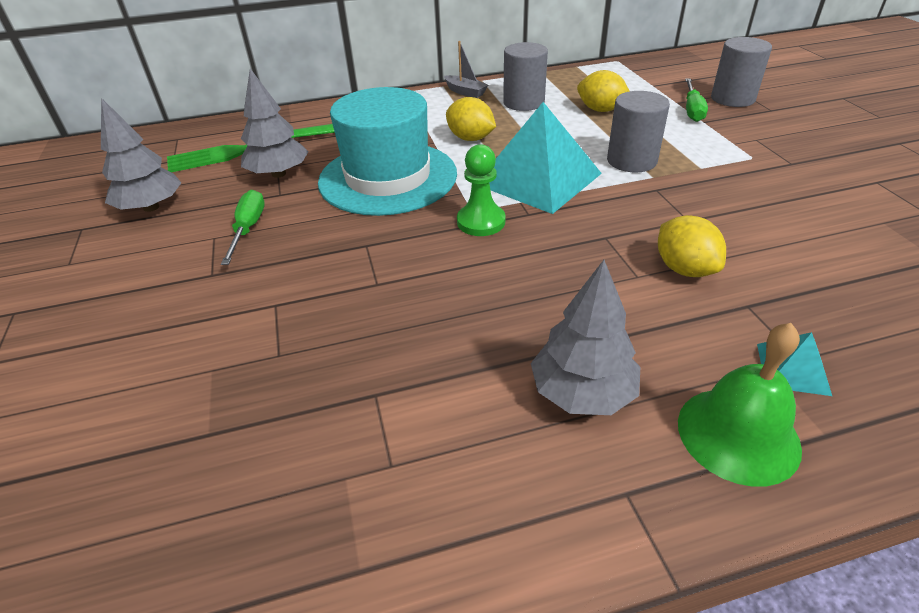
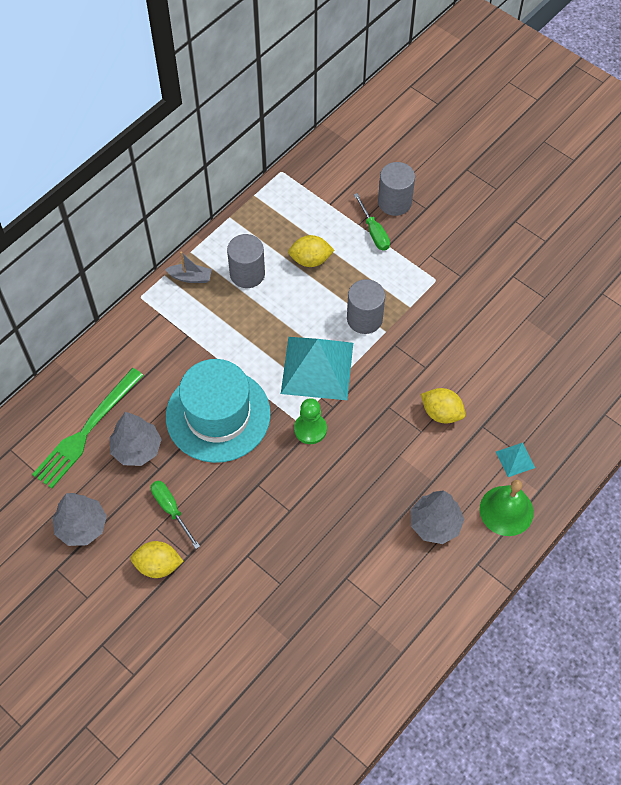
camera: 35 degrees left, 20 degrees up
yellow lemon [446,97,496,141] -> yellow lemon moved to [131,541,184,578]

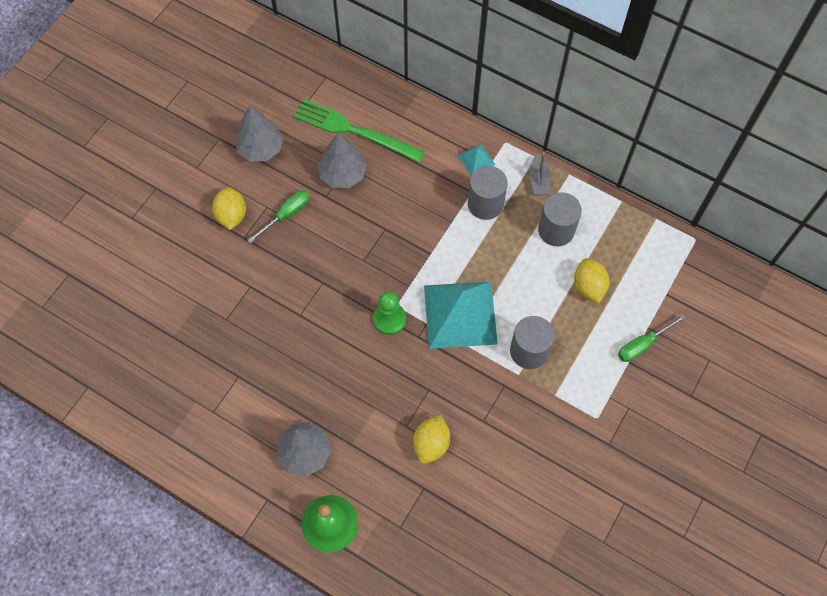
camera: 80 degrees right, 5 degrees up
turquoise hat [166,359,271,463] -> none
grey cylinder [378,162,415,216] -> grey cylinder moved to [468,166,508,220]
turquoise pyramid [496,442,535,477] -> turquoise pyramid moved to [458,144,495,175]

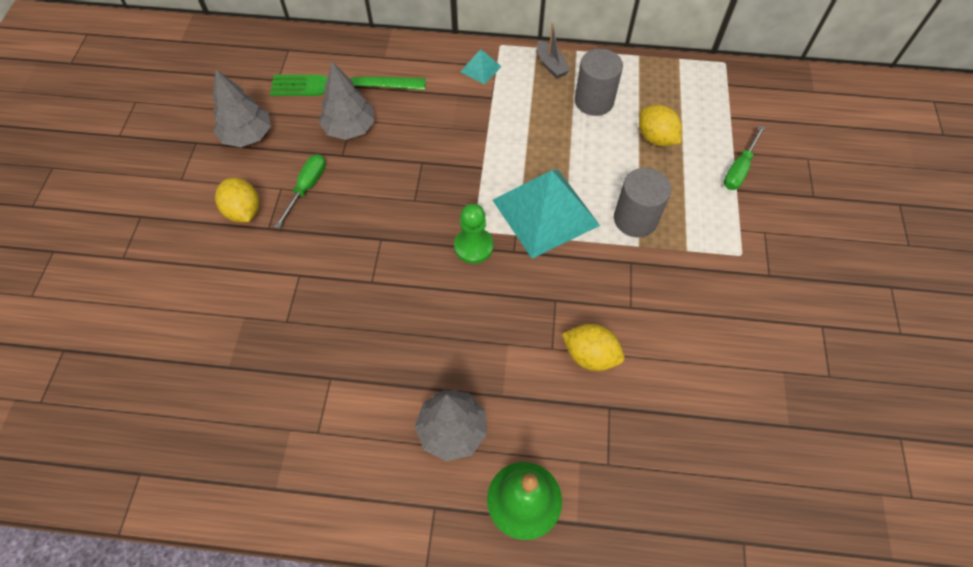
camera: 25 degrees left, 5 degrees down
yellow lemon [413,415,450,464] -> yellow lemon turned 60 degrees counterclockwise [562,324,624,371]
grey cylinder [468,166,508,220] -> none

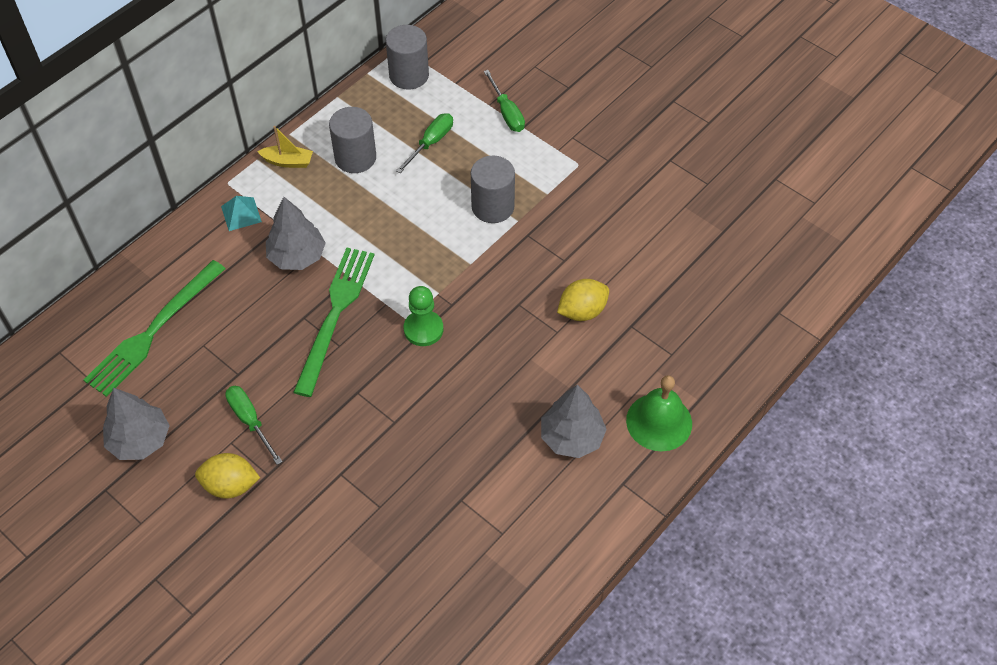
camera: 55 degrees left, 5 degrees down
grey tree [319,62,375,140] -> grey tree moved to [266,197,326,270]
turquoise pyramid [493,170,600,259] -> none
grey boat [537,23,570,79] -> yellow boat [257,126,313,168]
yellow lemon [639,105,682,146] -> green screwdriver [396,113,453,173]
none -> green fork [293,248,374,397]
none -> grey cylinder [386,25,429,90]

